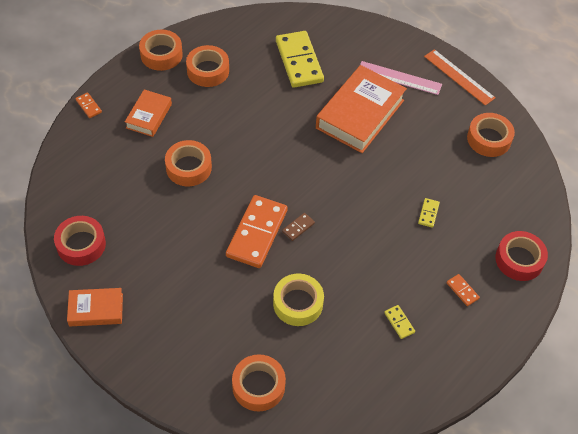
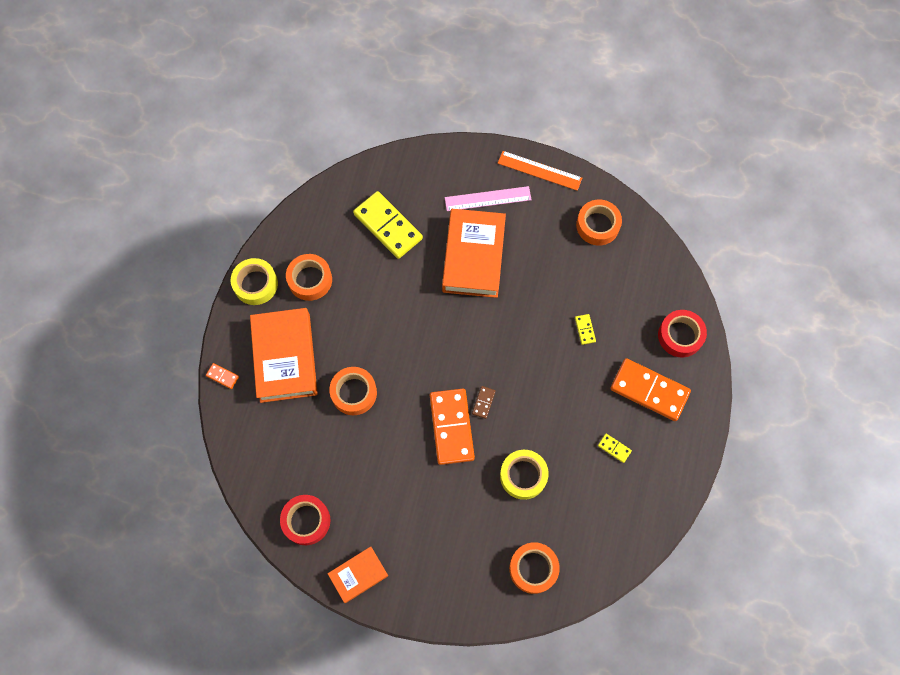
camera: 25 degrees left, 15 degrees up
orange book [125,89,172,137] -> orange book [250,308,318,403], size x1.84
orange tape [139,30,183,71] -> yellow tape [231,258,278,305]
orange domino [447,274,480,306] -> orange domino [610,358,691,421], size x2.38

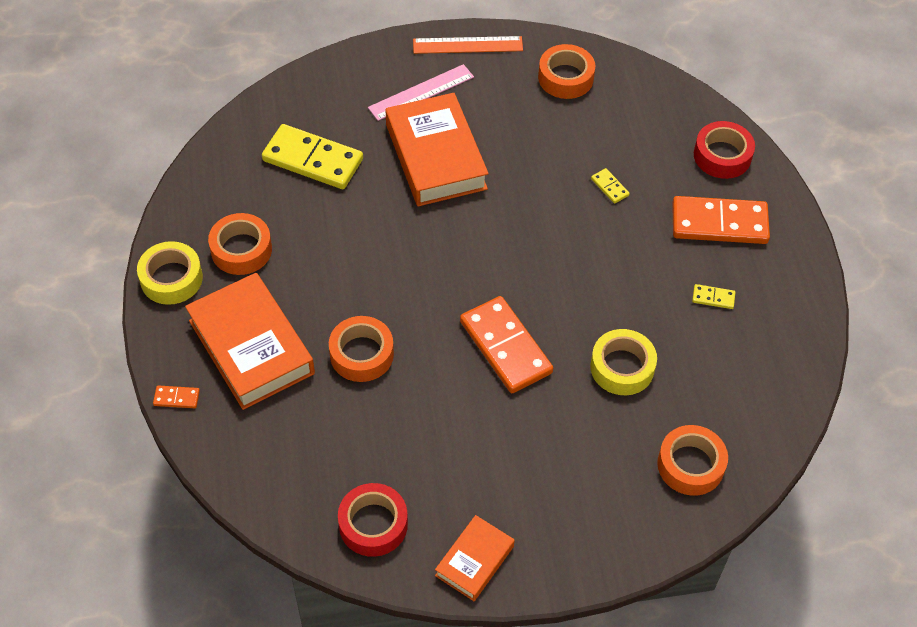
camera: 25 degrees left, 15 degrees down
brown domino [472,386,495,419] -> none

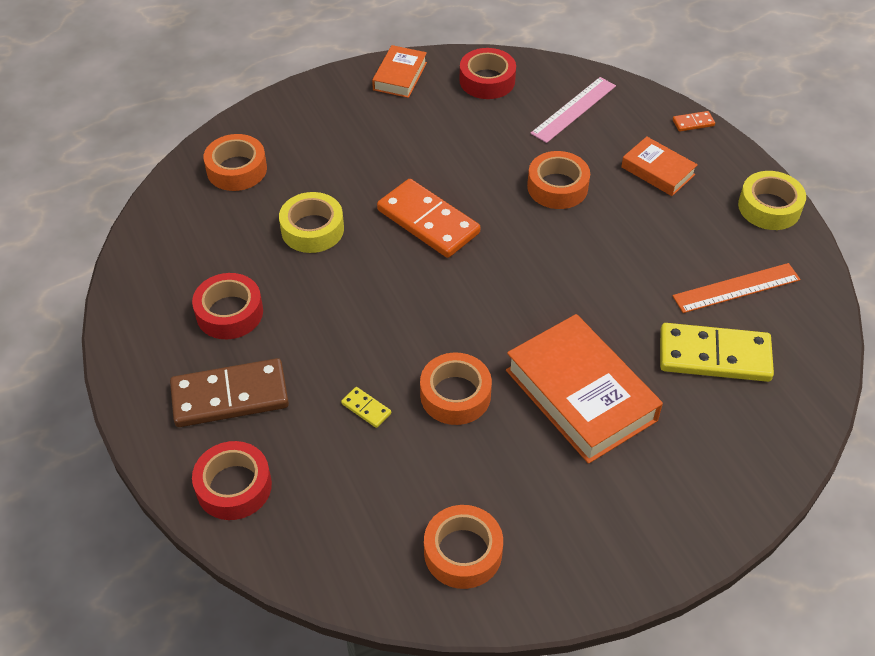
camera: 165 degrees right, 5 degrees down
orange book [185,273,315,410] -> orange book [621,136,698,196], size x0.54
orange tape [208,213,272,275] -> orange tape moved to [420,353,492,425]
pink ruler [368,64,474,121] -> pink ruler moved to [530,77,616,143]
orange ruler [413,36,523,54] -> orange ruler moved to [673,263,801,313]
orange domino [672,196,770,244] -> brown domino [170,358,289,427]
yellow domino [692,284,735,309] -> red tape [192,273,263,339]

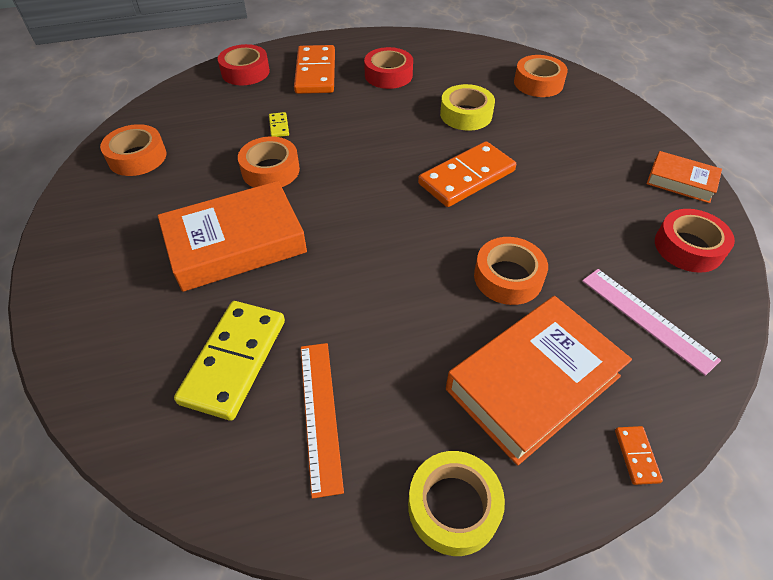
camera: 100 degrees right, 0 degrees up
brown domino [170,358,289,427] -> orange domino [294,45,335,94]
yellow domino [341,387,391,428] -> yellow domino turned 60 degrees counterclockwise [269,112,289,137]
orange book [621,136,698,196] -> orange book [446,296,632,466], size x1.84

